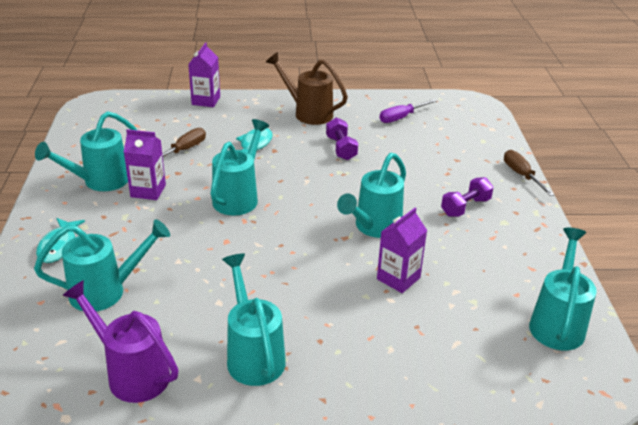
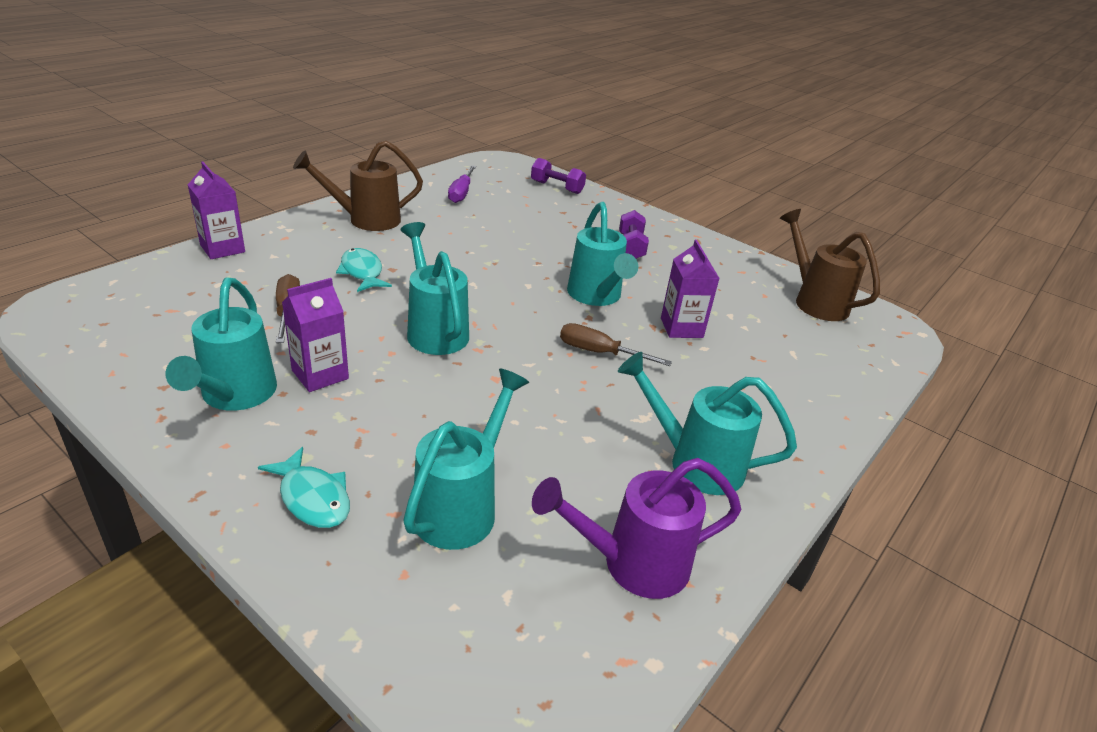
camera: 50 degrees left, 0 degrees up
purple dumbbell [326,117,358,160] -> purple dumbbell moved to [531,158,586,194]
brown screwdriver [504,150,555,196] -> brown screwdriver moved to [560,323,672,366]
turquoise watering can [529,228,597,350] -> brown watering can [780,209,880,321]

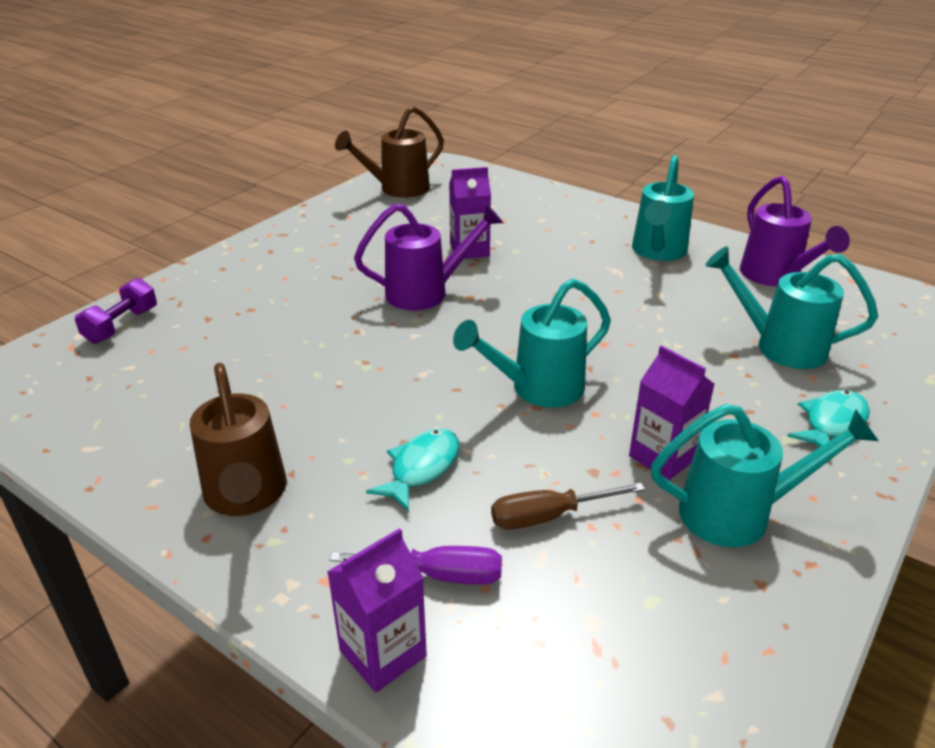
camera: 90 degrees left, 0 degrees up
turquoise fish [336,248,392,292] -> turquoise fish turned 150 degrees clockwise [366,429,459,512]
purple screwdriver [448,165,476,203] -> purple screwdriver moved to [330,546,502,585]
brown screwdriver [560,323,672,366] -> none
turquoise watering can [567,202,638,306] -> purple watering can [354,203,503,311]
purple dumbbell [619,210,649,259] -> none

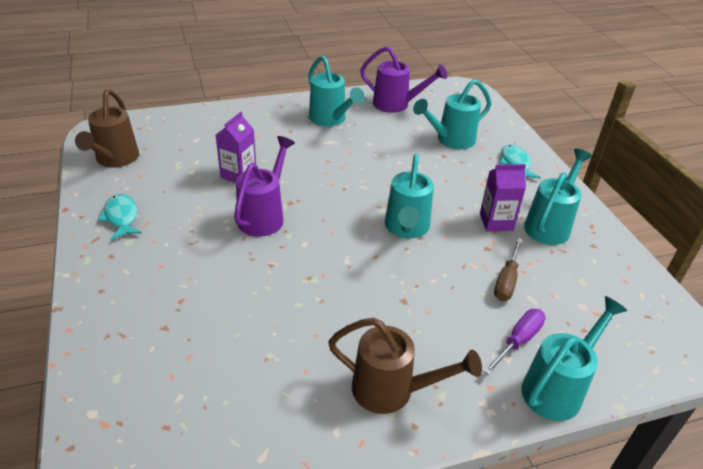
camera: 55 degrees left, 5 degrees up
purple dumbbell [75,278,157,344] -> none
purple carton [327,528,427,693] -> turquoise watering can [521,296,628,421]
turquoise fish [366,429,459,512] -> turquoise fish moved to [98,194,142,240]

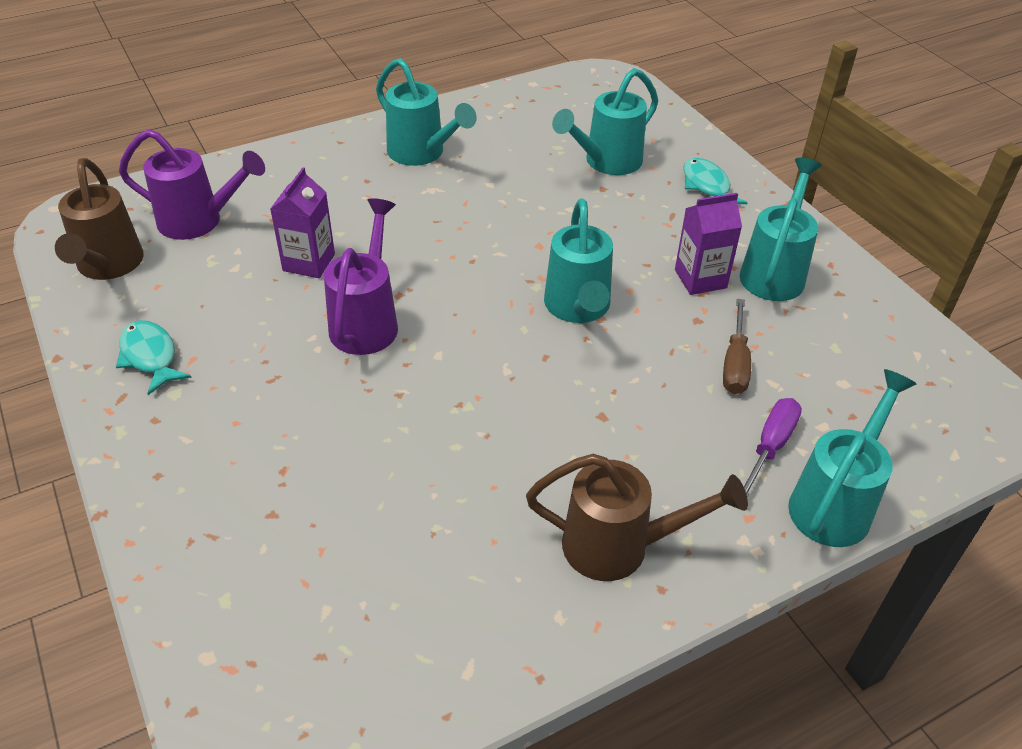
camera: 10 degrees left, 5 degrees up
purple watering can [360,46,447,113] -> purple watering can moved to [119,129,265,240]

